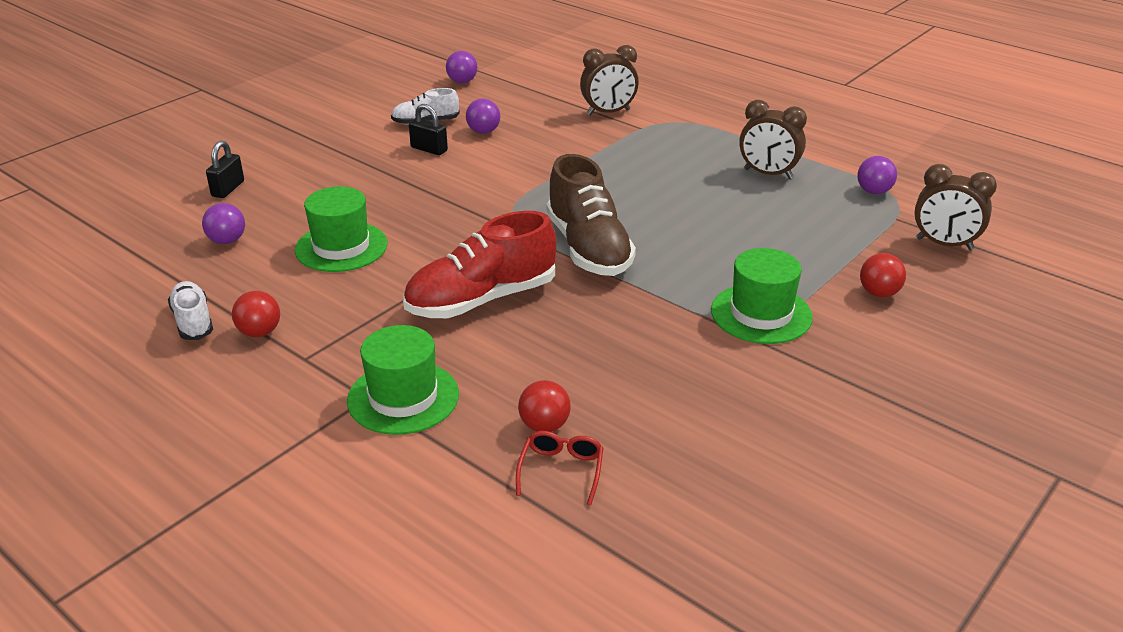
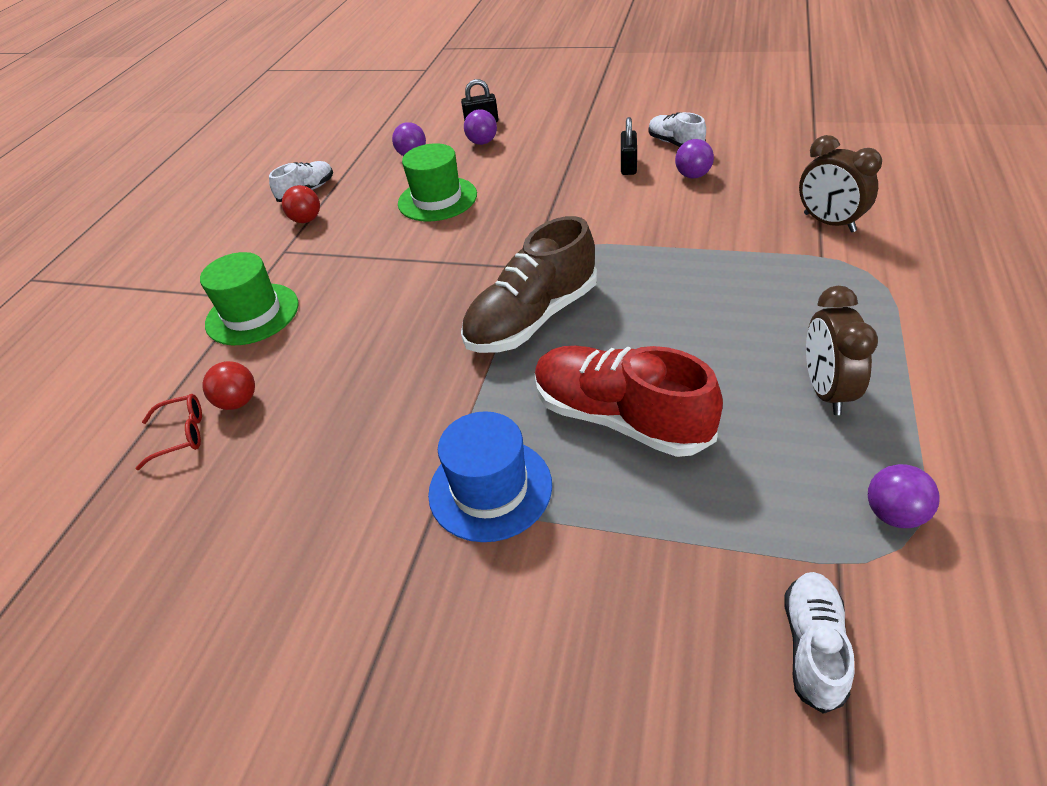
camera: 70 degrees right, 10 degrees up
red shoe [403,211,557,318] -> red shoe moved to [535,345,723,457]
purple ball [446,51,478,83] -> purple ball moved to [464,109,497,145]
green hat [711,248,813,344] -> blue hat [428,411,552,542]
red ball [860,253,906,297] -> none
brown clock [914,164,997,250] -> white shoe [784,572,854,714]

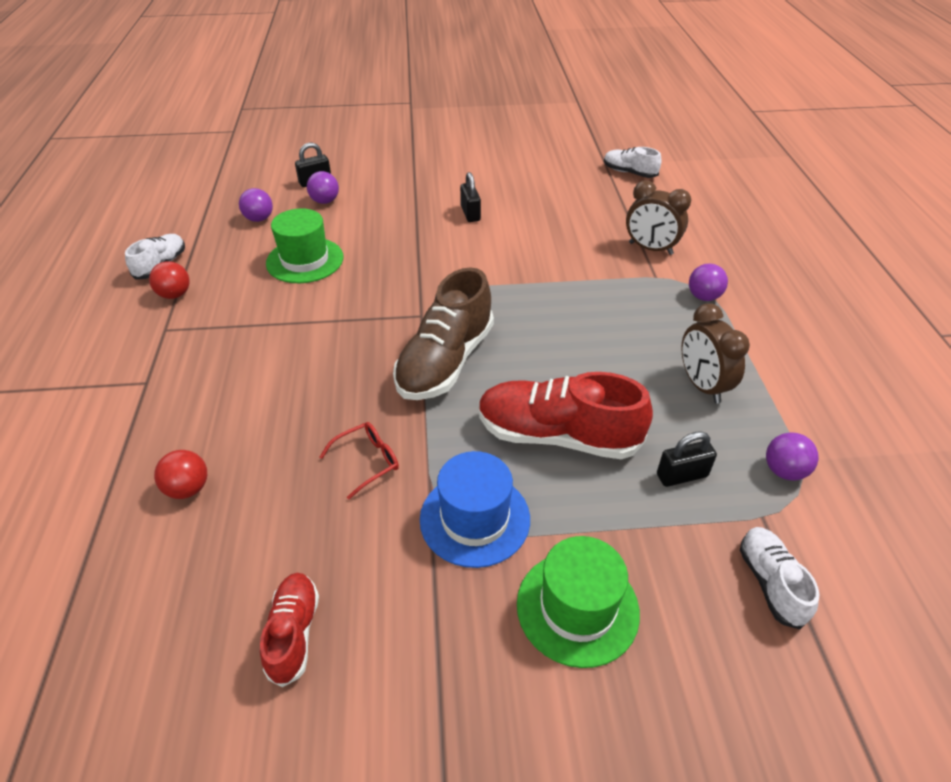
camera: 25 degrees left, 0 degrees up
red glasses [136,394,202,470] -> red glasses moved to [320,422,399,499]
green hat [200,252,299,345] -> green hat moved to [517,536,640,668]
white shoe [648,112,706,147] -> white shoe moved to [604,147,662,178]
purple ball [675,139,714,178] -> purple ball moved to [689,263,728,301]
none -> red shoe [260,573,319,687]
none -> black padlock [657,431,717,487]

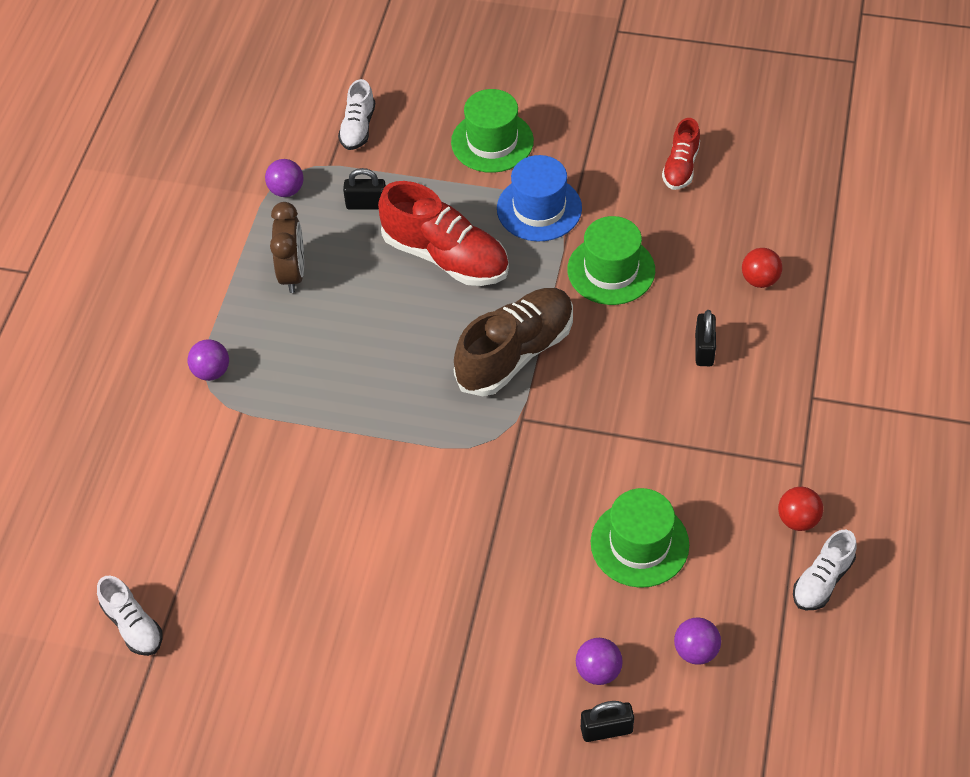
camera: 160 degrees left, 10 degrees up
red glasses [320,422,399,499] -> green hat [567,216,655,305]
black padlock [460,172,481,222] -> black padlock moved to [695,310,716,366]
brown clock [626,180,691,255] -> none

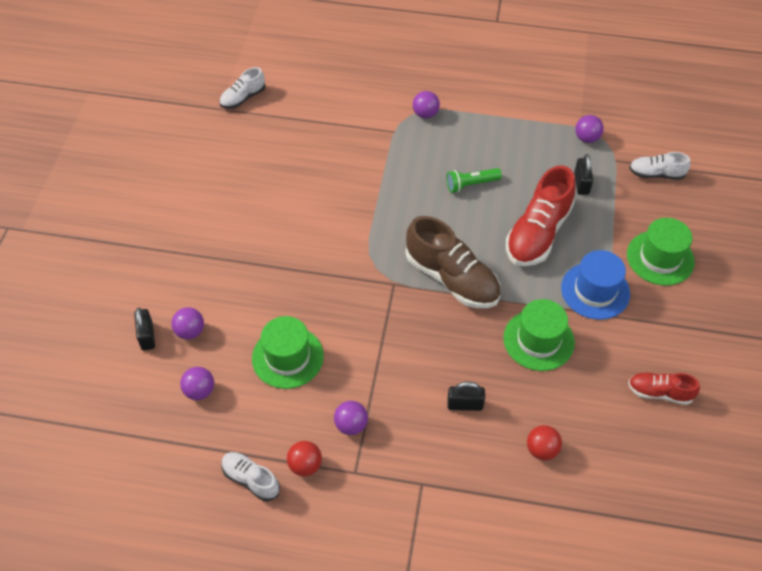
camera: 85 degrees right, 0 degrees up
brown clock [270,202,304,293] -> none
none -> purple ball [334,401,368,435]
none -> green flashlight [446,168,502,193]

